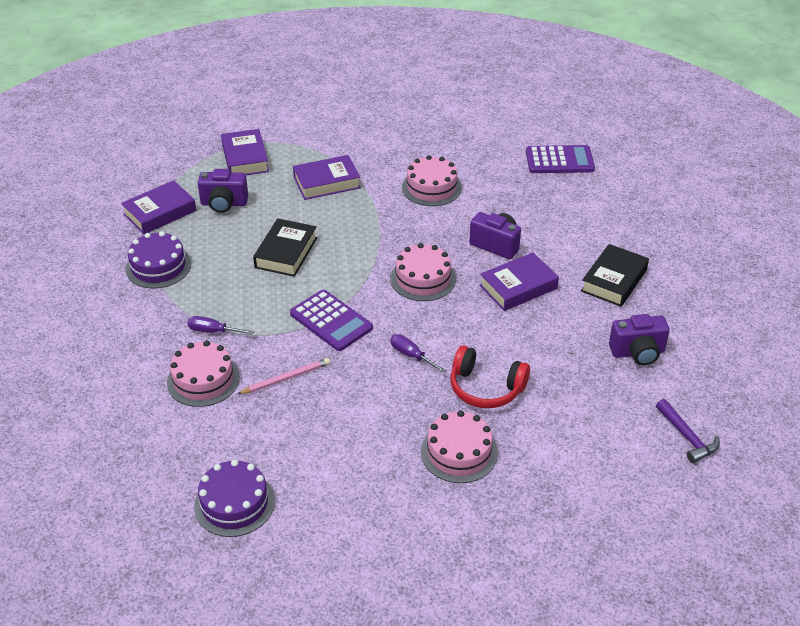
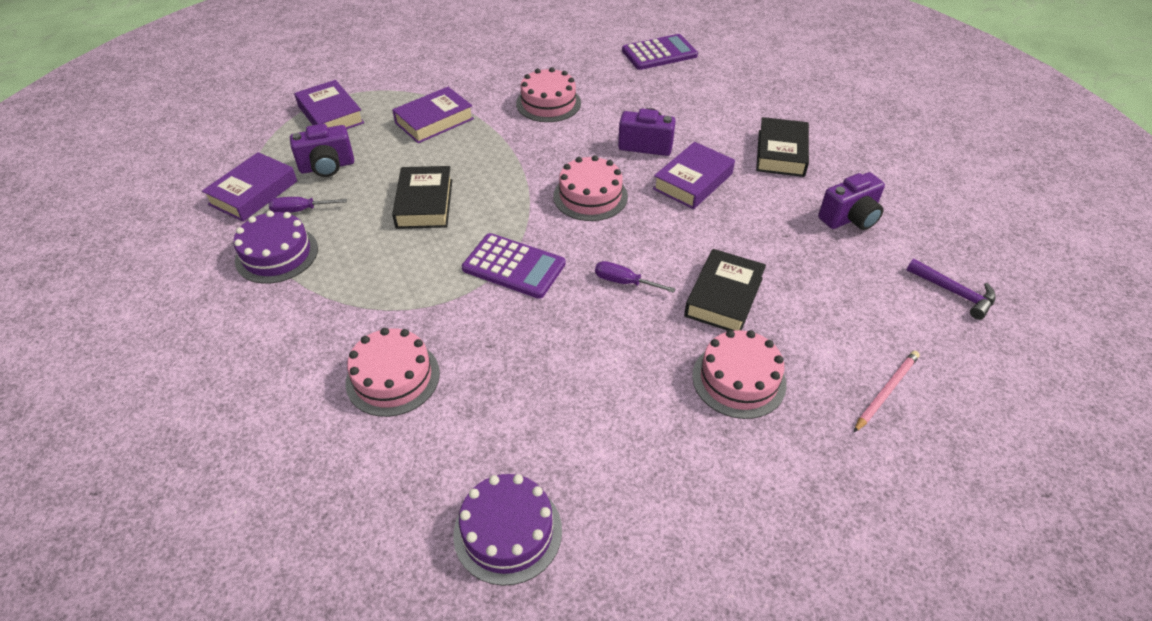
camera: 20 degrees left, 5 degrees up
purple screwdriver [187,316,254,335] -> purple screwdriver moved to [269,197,347,213]
pink pencil [238,358,330,394] -> pink pencil moved to [854,351,920,432]
red headphones [450,345,530,408] -> black book [684,249,766,331]

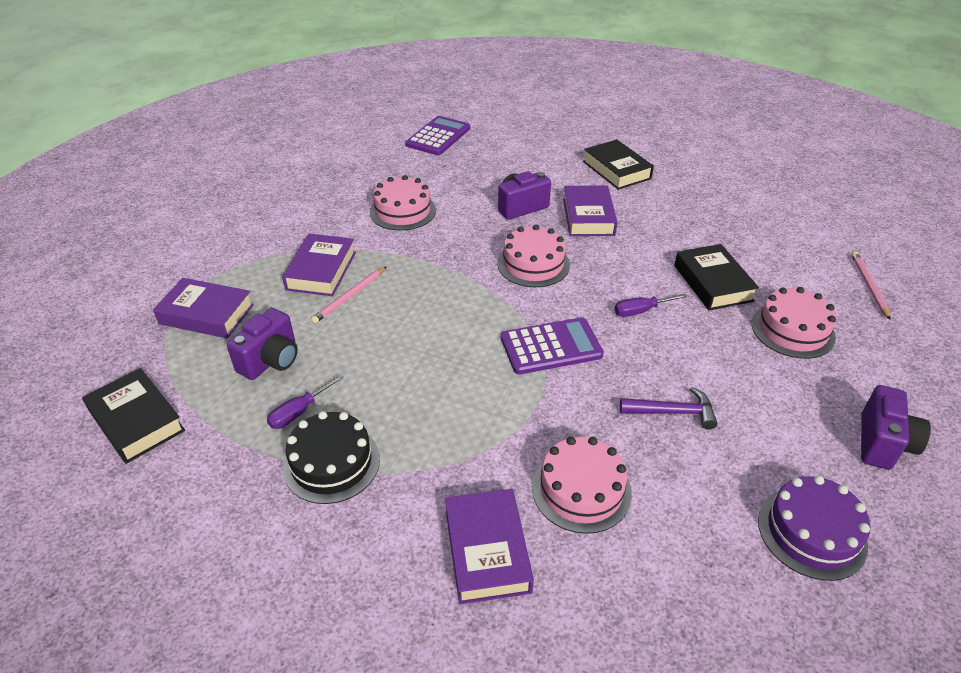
camera: 40 degrees left, 5 degrees down
purple book [202,152,297,222] -> purple book moved to [445,489,534,604]
purple cake [233,211,318,284] -> black cake [283,411,380,504]
black book [392,166,452,229] -> black book moved to [82,368,185,464]
purple camera [818,172,885,230] -> purple camera moved to [861,385,931,470]
purple hammer [907,259,996,320] -> purple hammer moved to [620,387,718,430]
none -> pink pencil [311,266,387,324]

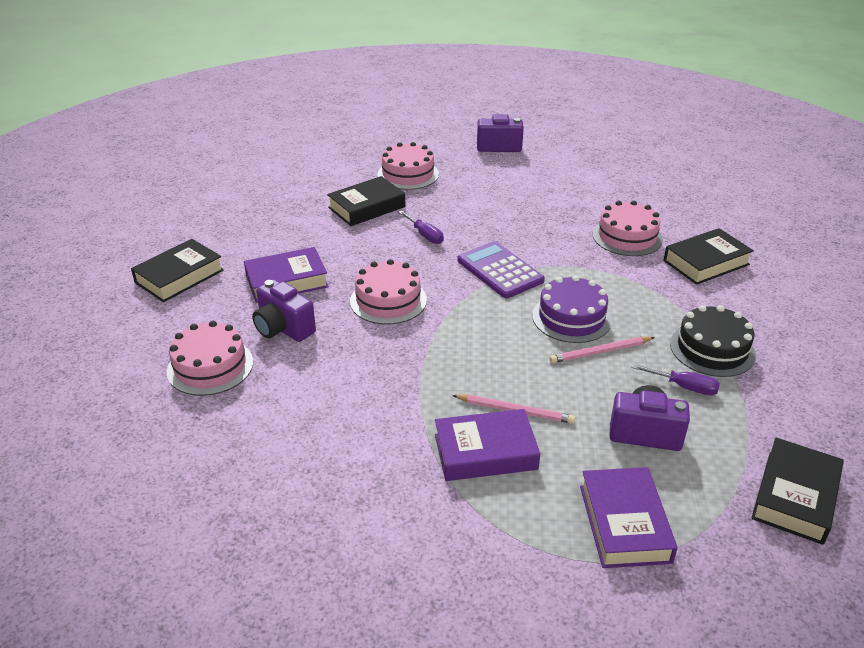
camera: 110 degrees left, 5 degrees down
pink cake [370,175,436,231] -> pink cake moved to [167,321,253,396]
purple calculator [406,116,470,155] -> none
purple book [445,489,534,604] -> black book [663,228,754,285]
purple hammer [620,387,718,430] -> none
purple cake [758,476,870,581] -> purple cake moved to [532,275,612,343]
pink pencil [851,251,890,320] -> pink pencil moved to [549,337,655,363]

